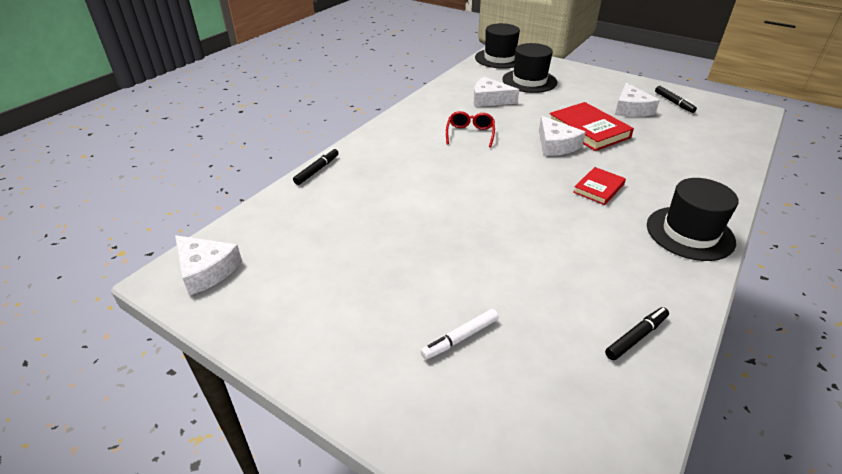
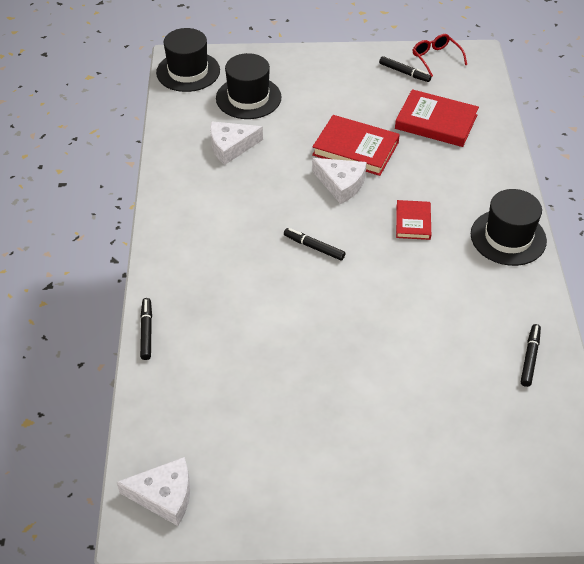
camera: 35 degrees left, 10 degrees up
white marker [421,309,499,360] -> none
red glasses [446,111,495,147] -> red glasses moved to [413,34,467,77]
white cheese [615,83,660,117] -> none
none -> black marker [284,228,345,261]
none -> red book [395,89,479,147]

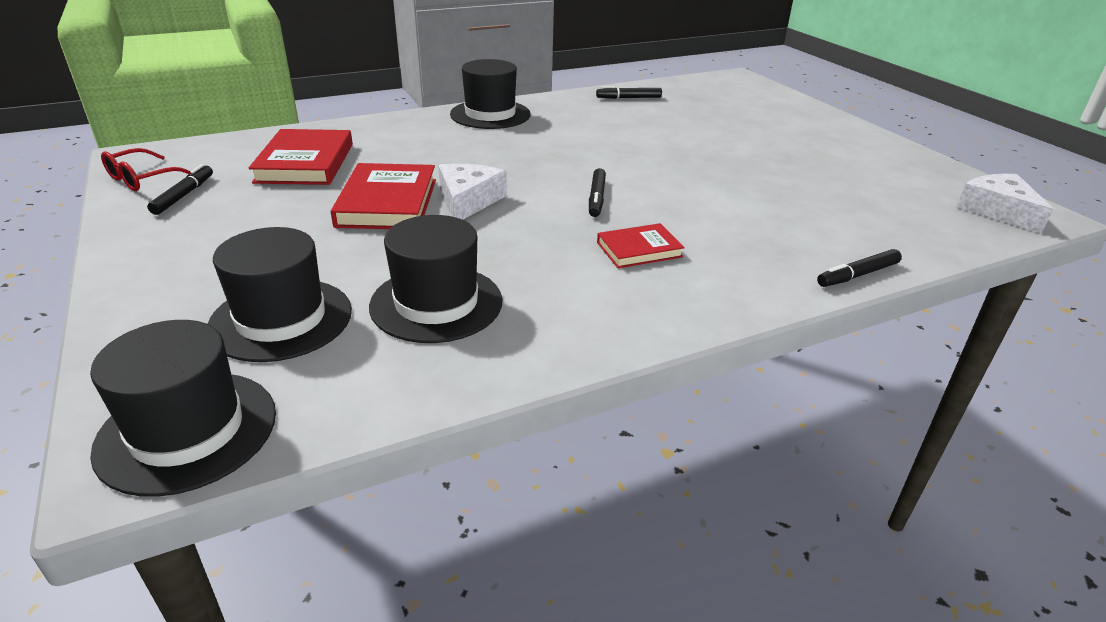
camera: 115 degrees left, 15 degrees down
white cheese [210,121,263,165] -> black hat [369,215,502,343]
red book [396,200,431,240] -> red book moved to [597,223,685,268]

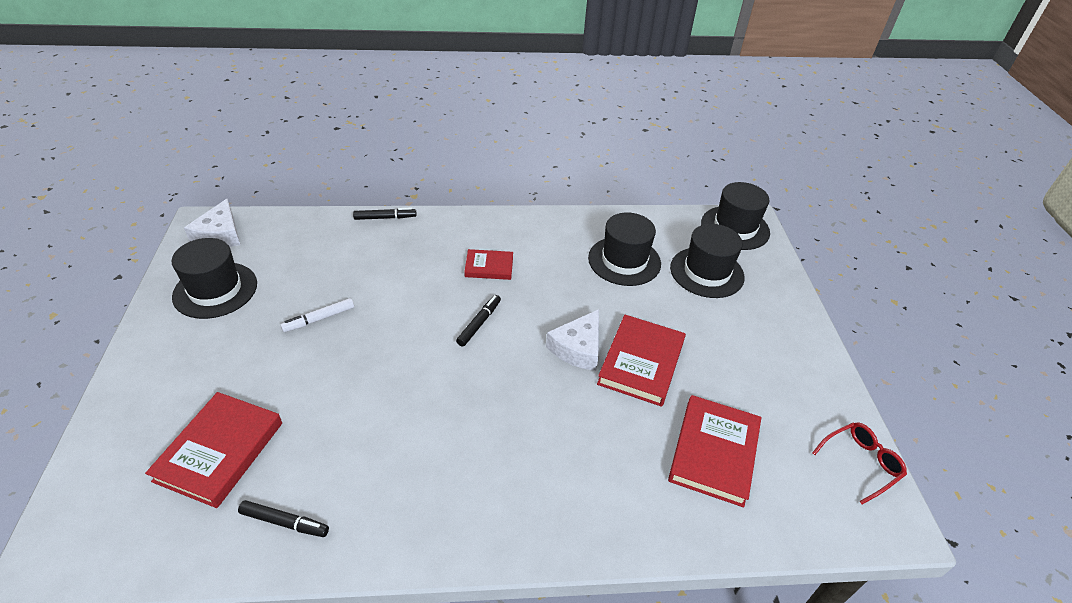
camera: 160 degrees left, 10 degrees up
black marker [147,164,213,215] -> none
black hat [450,59,531,129] -> black hat moved to [172,238,257,319]
none -> red book [145,392,282,508]
none -> white marker [280,298,354,332]

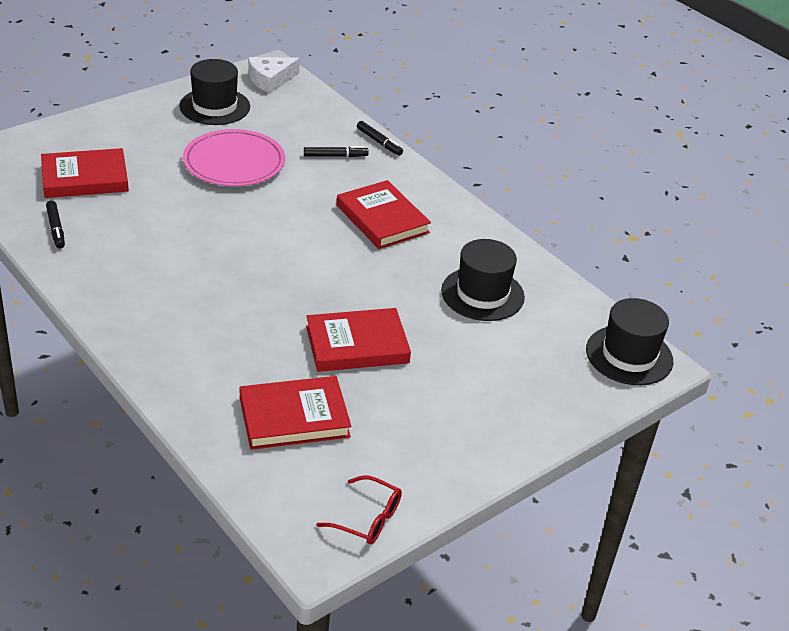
camera: 55 degrees right, 5 degrees down
white marker [280,298,354,332] -> pink plate [183,129,285,186]
black marker [456,295,501,347] -> black marker moved to [304,146,369,157]
red book [464,249,513,280] -> red book [337,180,431,249], size x1.70
white cheese [546,309,599,371] -> none
black hat [670,224,745,298] -> none

